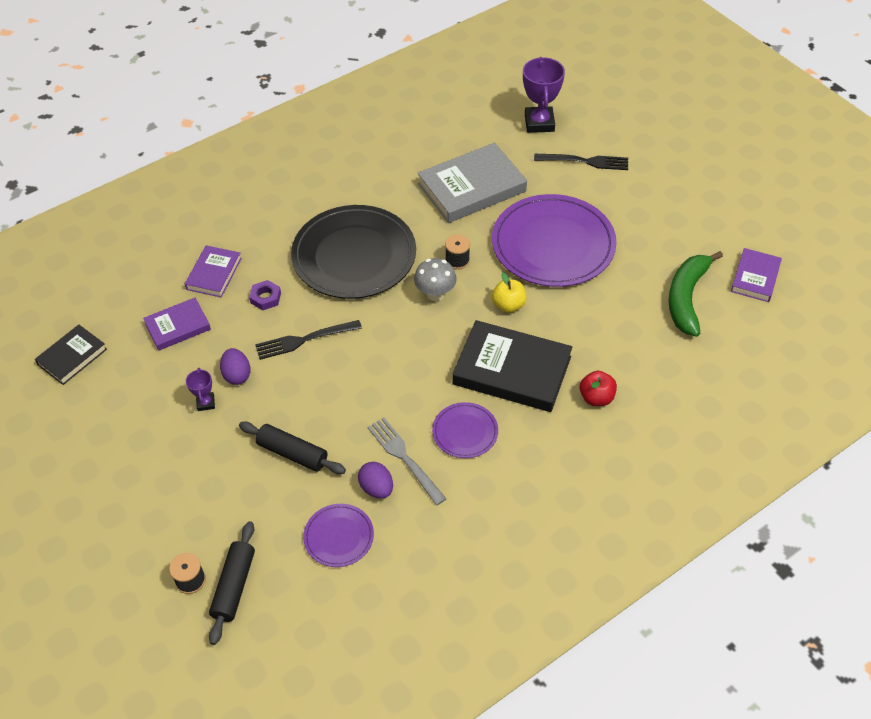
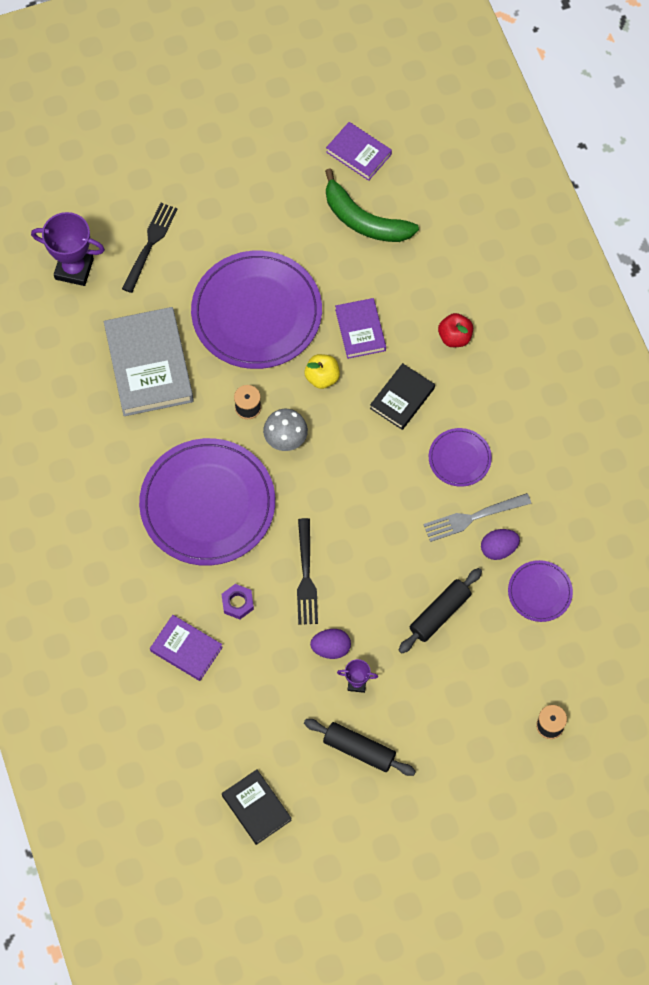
camera: 75 degrees left, 15 degrees up
purple book [143,298,211,351] -> purple book moved to [335,298,386,359]
black rolling pin [209,521,255,645] -> black rolling pin moved to [304,719,416,776]
black plate [291,205,416,299] -> purple plate [139,438,275,566]
black book [452,320,573,412] -> black book [370,363,435,430], size x0.56

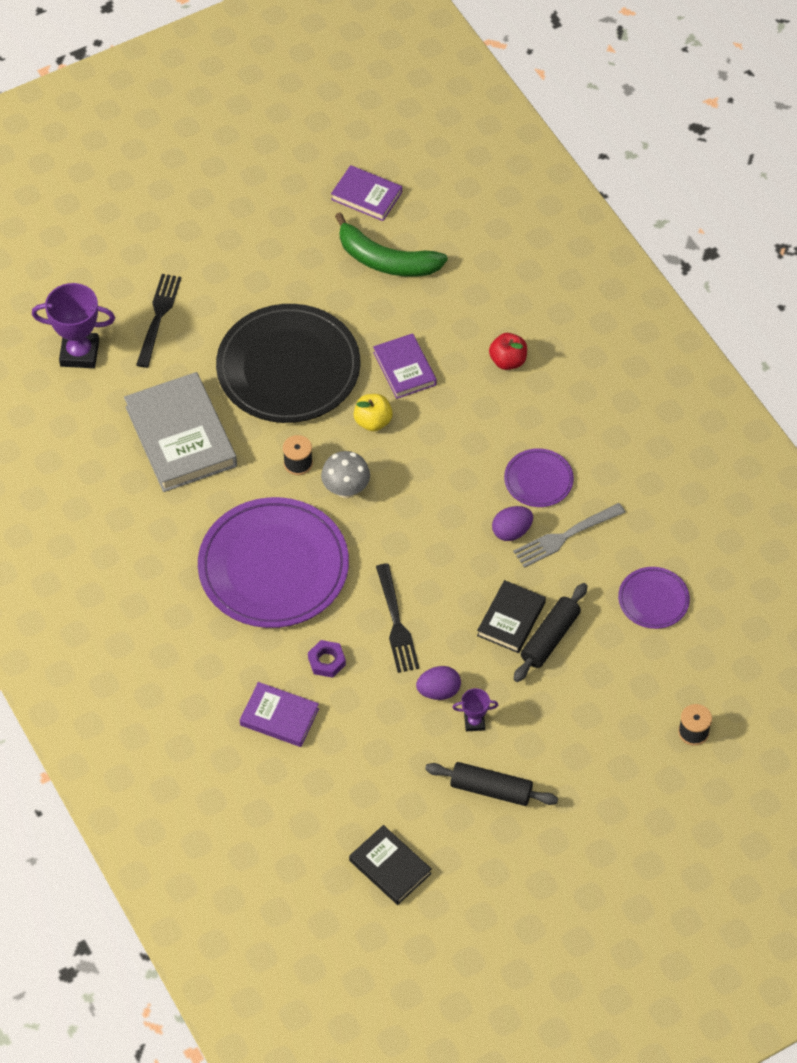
camera: 10 degrees left, 10 degrees down
purple plate [191,251,322,369] -> black plate [216,304,360,423]
black book [370,363,435,430] -> black book moved to [477,580,546,653]
purple egg [481,529,520,560] -> purple egg moved to [492,506,533,541]

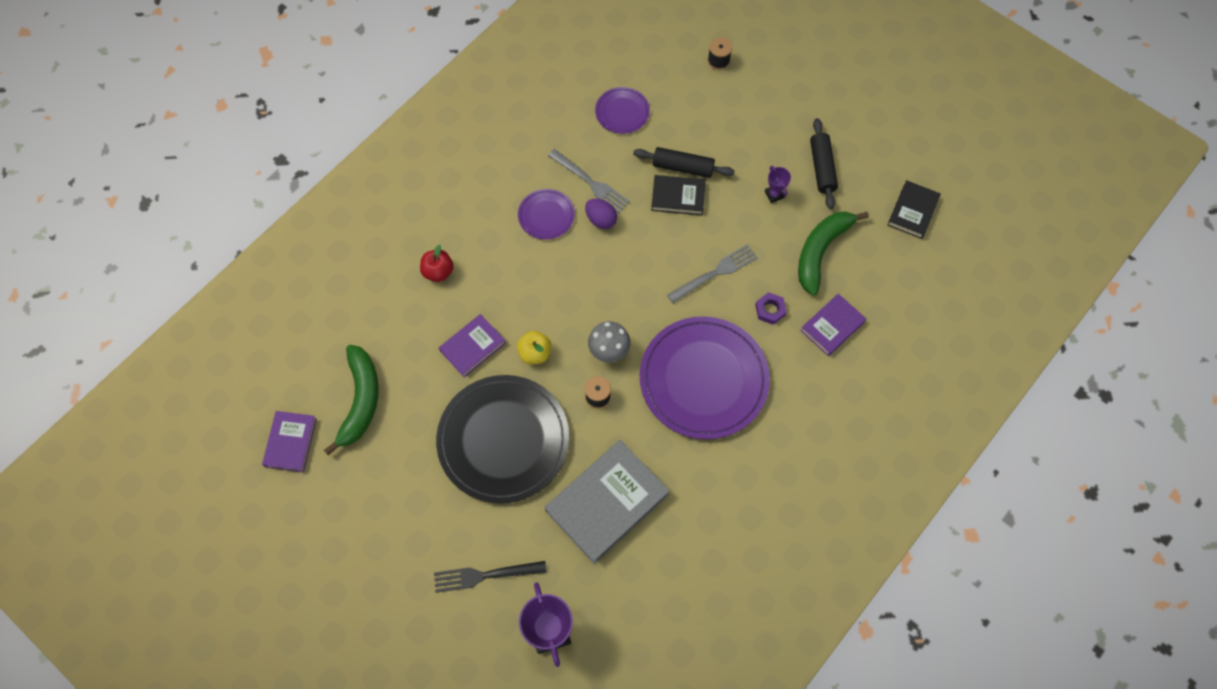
camera: 110 degrees left, 10 degrees up
purple book [240,682,319,747] -> purple book turned 45 degrees clockwise [800,294,866,356]
black fork [376,563,419,673] -> grey fork [667,244,758,303]
purple egg [416,666,461,700] -> none
none -> green banana [798,211,869,296]

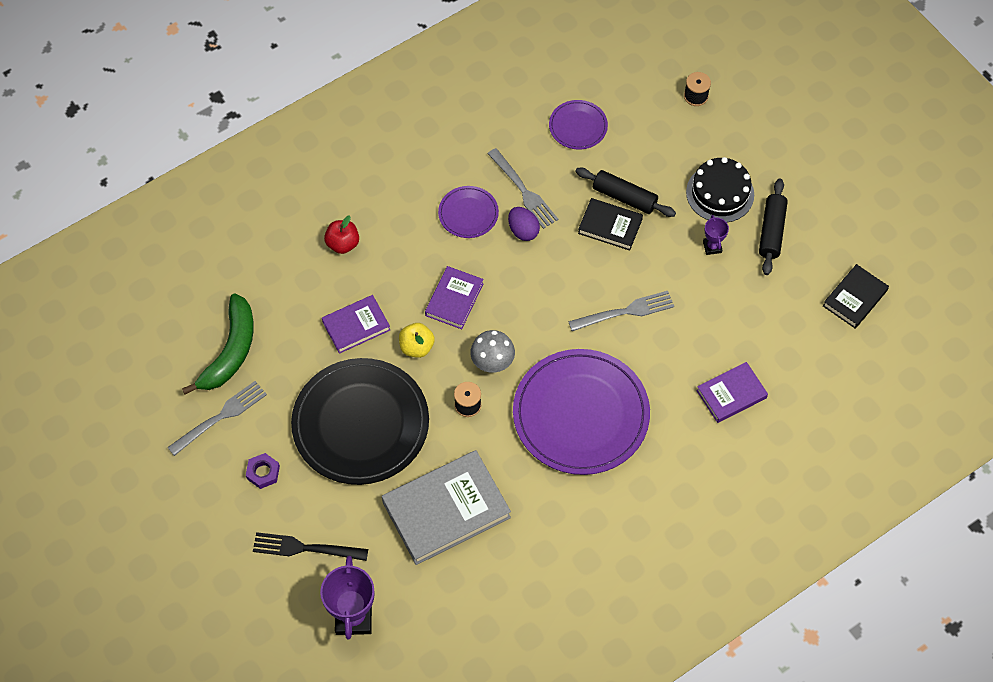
camera: 15 degrees right, 5 degrees down
purple book [262,411,317,472] -> purple book moved to [425,266,484,329]
purple nut [755,292,787,325] -> purple nut moved to [246,453,280,489]
green banana [798,211,869,296] -> none
none -> grey fork [167,381,267,456]
none -> black cake [686,157,754,222]

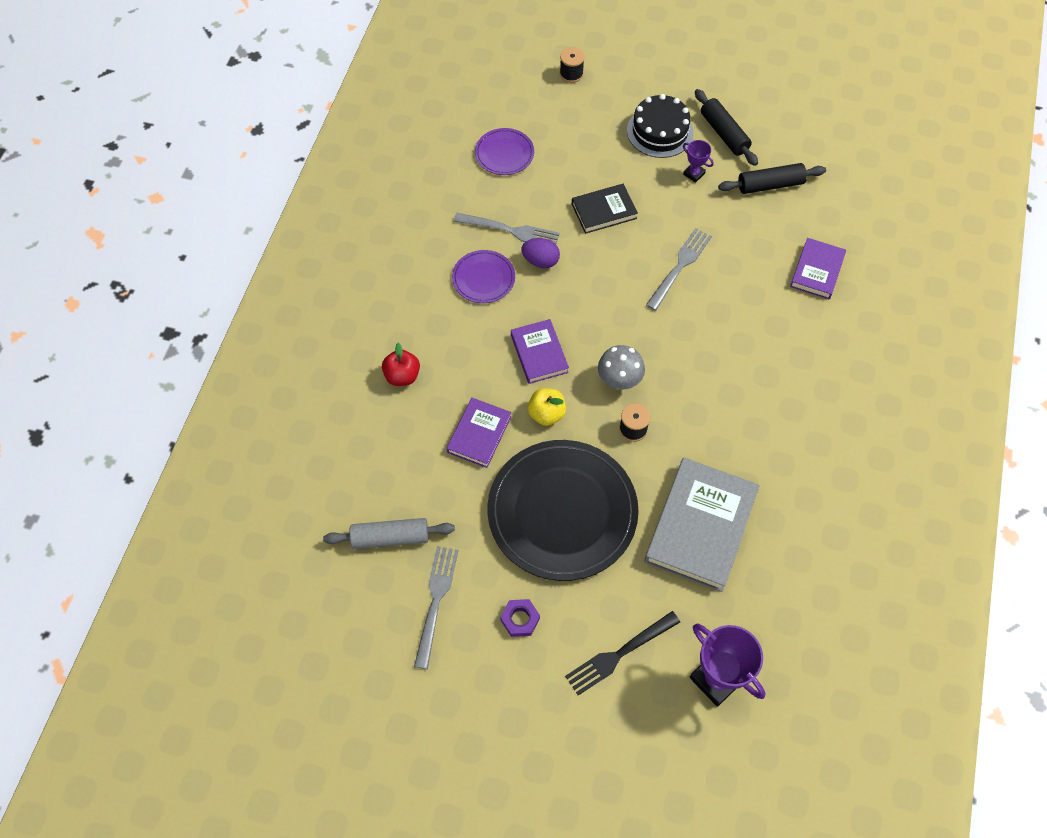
camera: 40 degrees left, 0 degrees up
green banana [182,294,254,395] -> grey rolling pin [323,518,455,549]
purple plate [513,349,650,475] -> none
black rolling pin [575,168,676,217] -> black rolling pin moved to [718,163,826,194]
black book [823,264,889,329] -> none

